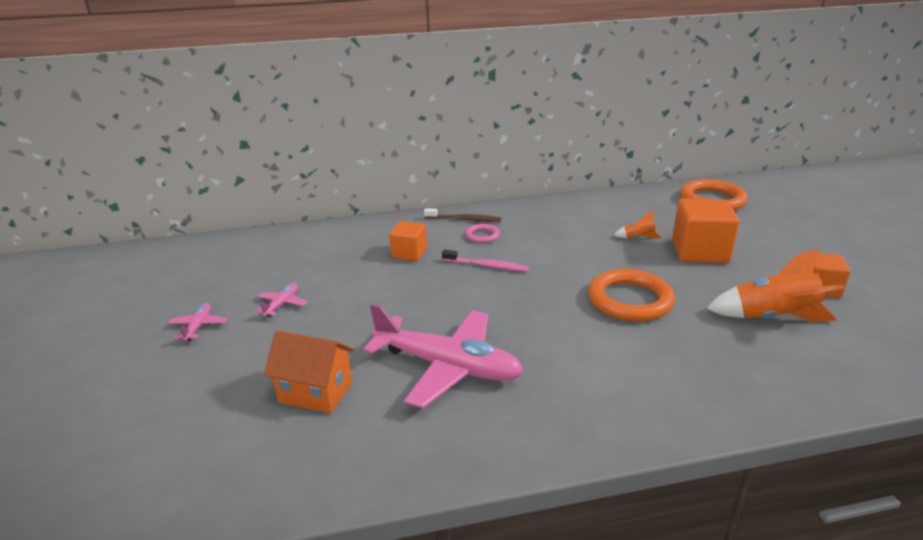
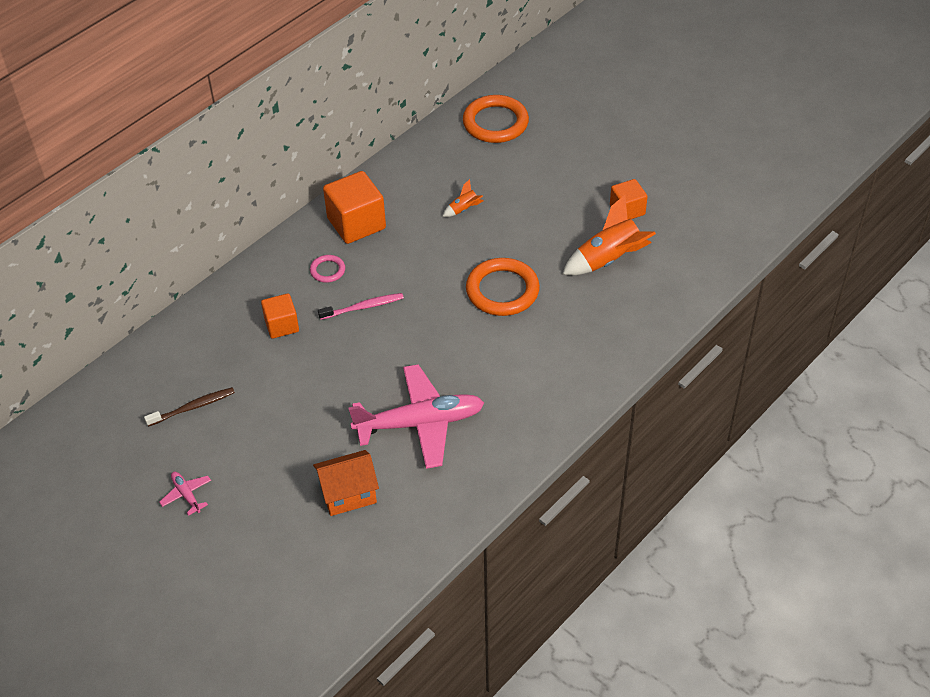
camera: 35 degrees left, 20 degrees up
pink plane [255,283,307,317] -> none
brown toothbrush [424,208,501,222] -> brown toothbrush moved to [144,387,235,427]
orange cube [672,198,739,263] -> orange cube moved to [323,171,386,244]

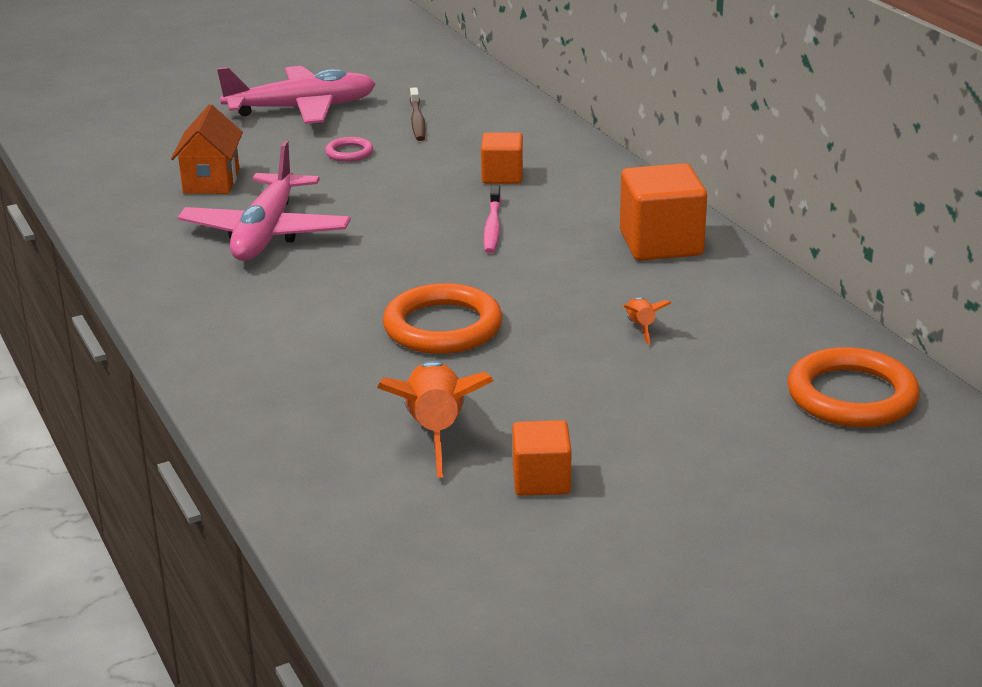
camera: 110 degrees right, 20 degrees down
pink plane [159,472,211,516] -> pink plane [217,66,376,124], size x2.41
pink ring [310,255,345,283] -> pink ring moved to [325,137,373,162]

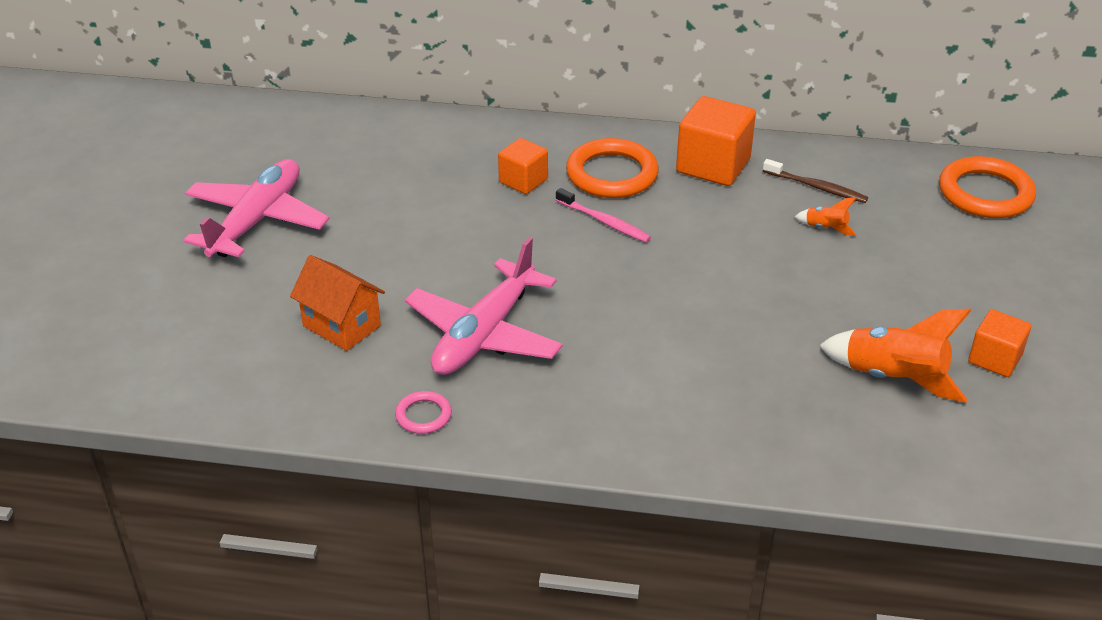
camera: 55 degrees left, 10 degrees up
pink plane [178,141,351,261] -> pink plane turned 75 degrees clockwise [405,237,563,375]
pink ring [325,137,373,162] -> pink ring moved to [395,391,452,434]
orange ring [383,283,503,354] -> orange ring moved to [566,138,659,198]
brown toothbrush [410,87,426,141] -> brown toothbrush moved to [763,159,868,203]

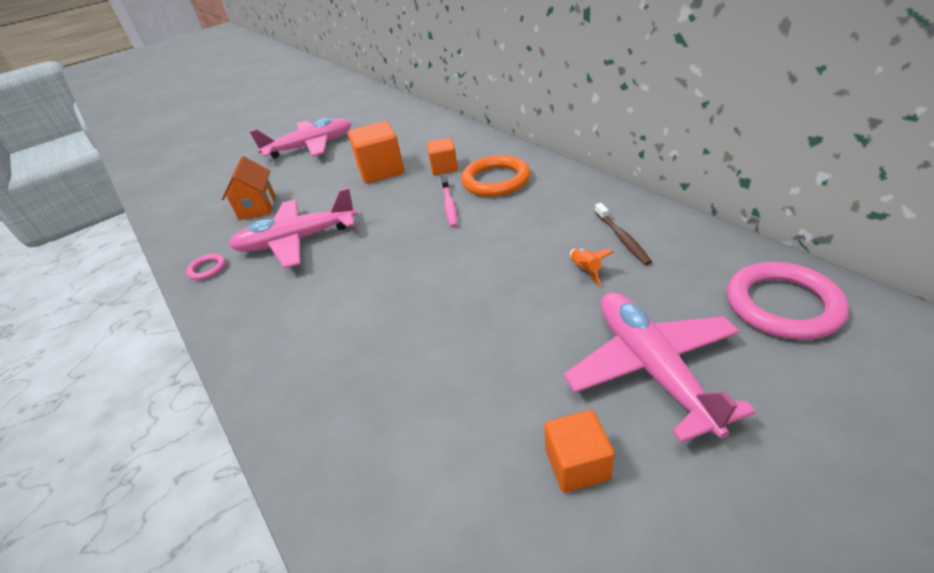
camera: 50 degrees right, 0 degrees up
orange cube [676,96,756,186] -> orange cube moved to [348,121,404,184]
orange rocket [819,309,971,403] -> none
orange ring [939,156,1036,218] -> pink ring [727,262,849,340]
none -> pink plane [563,292,756,443]

